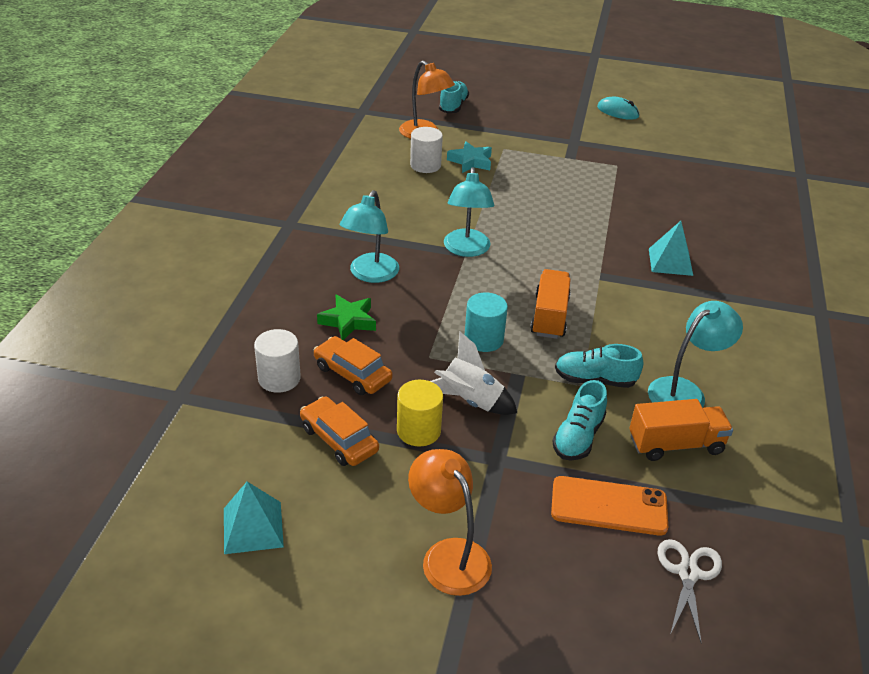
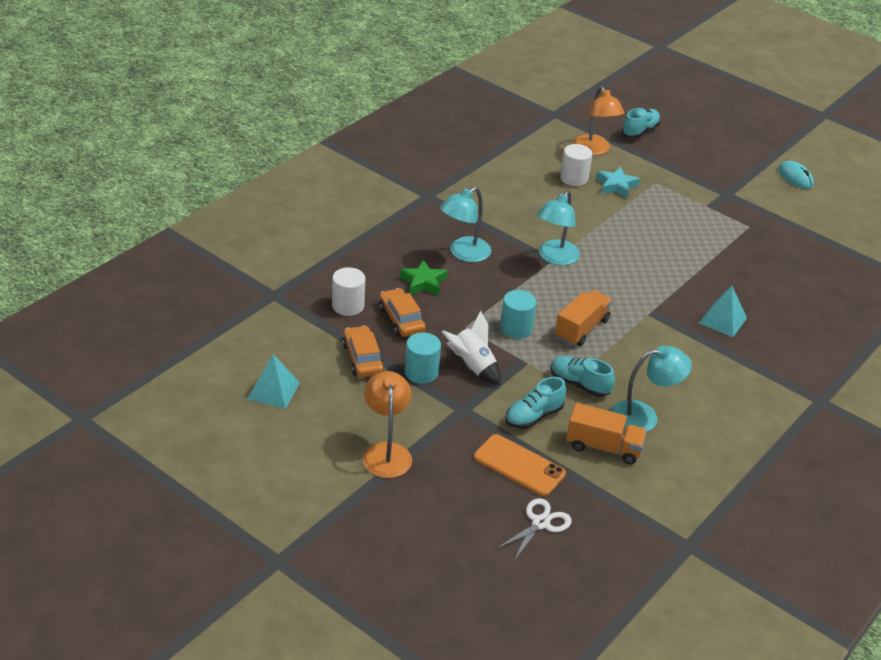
camera: 25 degrees right, 0 degrees up
yellow cylinder [397,380,443,447] -> turquoise cylinder [405,332,441,384]

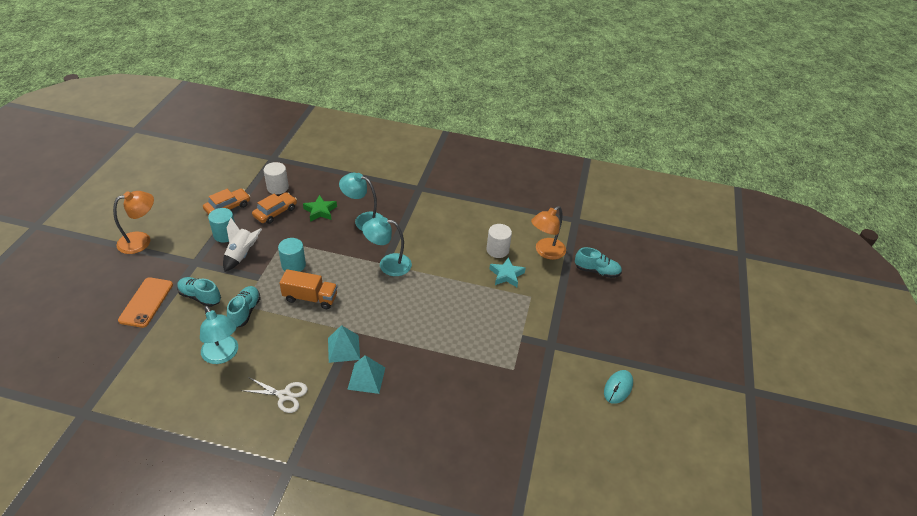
camera: 65 degrees right, 5 degrees up
turquoise pyramid [248,354,300,409] -> turquoise pyramid moved to [328,325,360,363]
white scissors [496,498,572,561] -> white scissors moved to [241,377,308,413]
orange truck [566,403,647,465] -> none

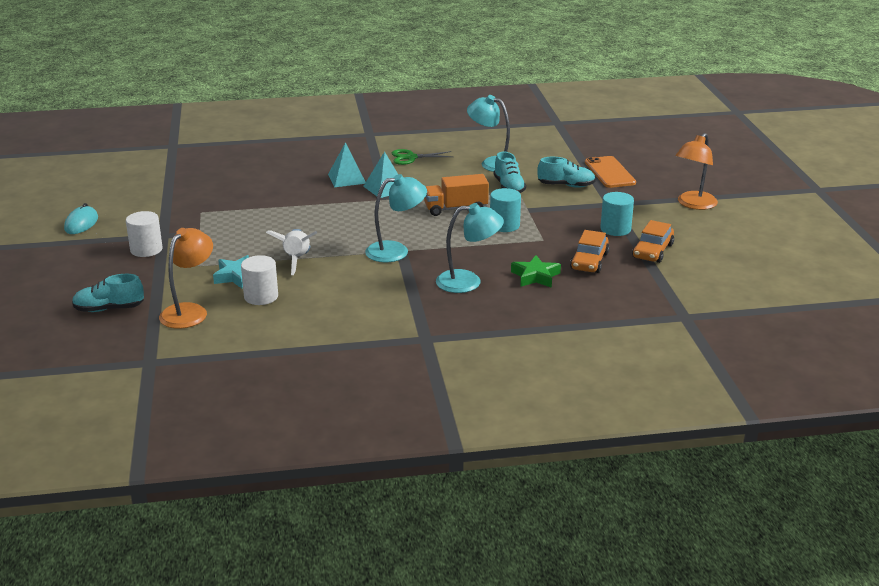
camera: 160 degrees right, 15 degrees down
white rocket [223,218,262,272] -> white rocket moved to [266,229,317,275]
white scissors [241,377,308,413] -> green scissors [392,149,453,165]
white cylinder [264,162,289,194] -> white cylinder moved to [126,211,163,257]

